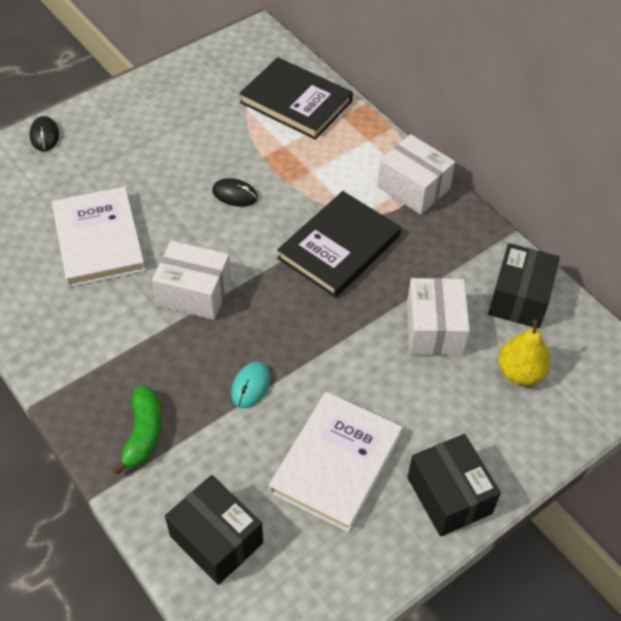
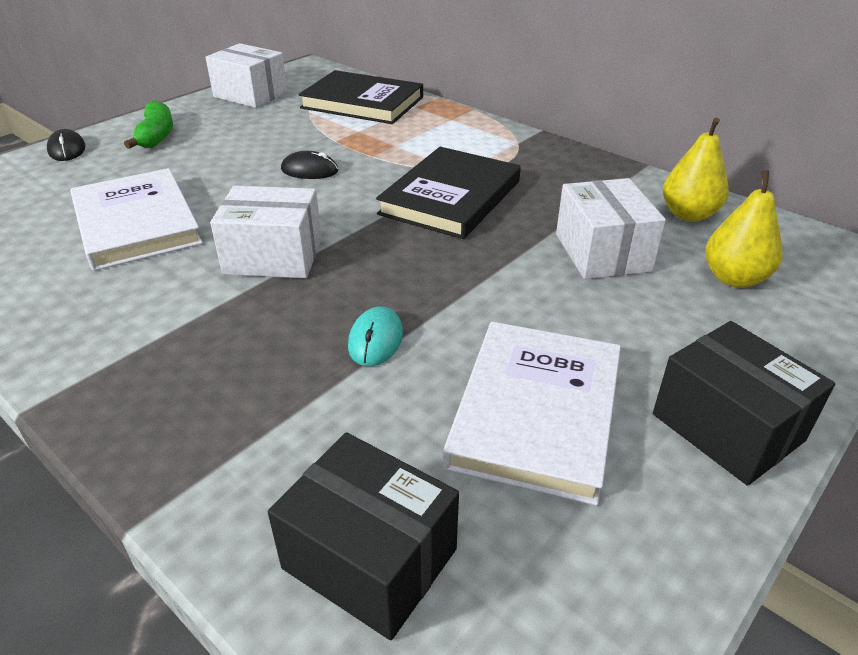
camera: 10 degrees left, 15 degrees down
green banana [113,386,161,475] -> green banana moved to [124,100,173,149]
white box [378,134,455,215] -> white box moved to [205,43,288,108]
black box [488,243,560,329] -> yellow pear [663,118,729,222]

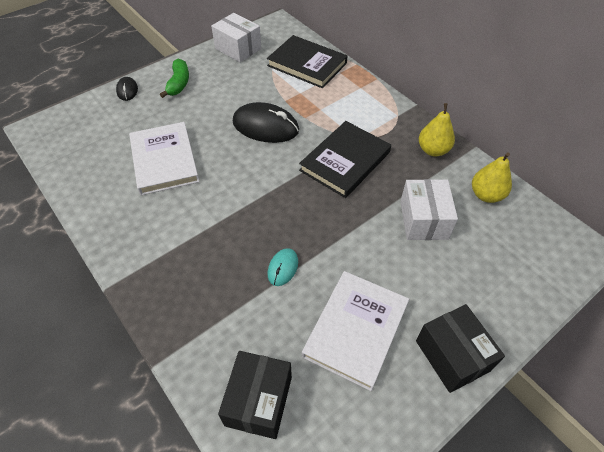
camera: 10 degrees right, 15 degrees up
white box [210,185,322,278] -> none
black box [268,432,459,640] -> black box turned 60 degrees clockwise [218,351,292,439]
black mouse [281,151,338,179] -> black mouse [233,102,299,143], size x1.97
yellow pear [705,170,782,288] -> yellow pear moved to [419,103,455,157]

